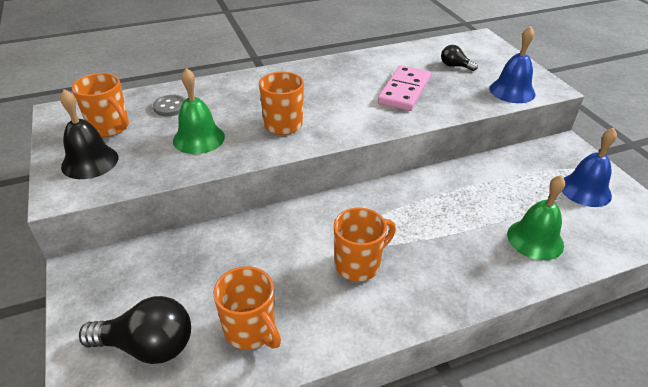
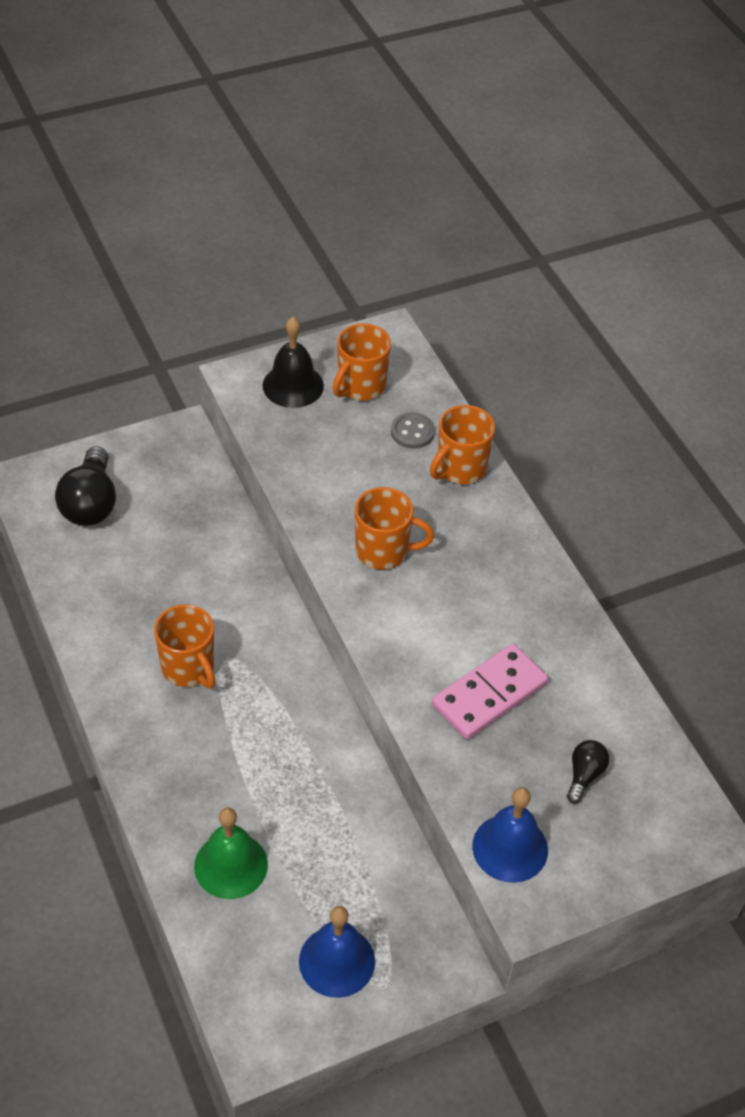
camera: 85 degrees right, 10 degrees up
green bell [173,68,225,154] -> none
orange mug [213,266,281,350] -> orange mug moved to [430,405,495,484]
pink domino [378,65,431,111] -> pink domino turned 60 degrees counterclockwise [432,644,548,740]

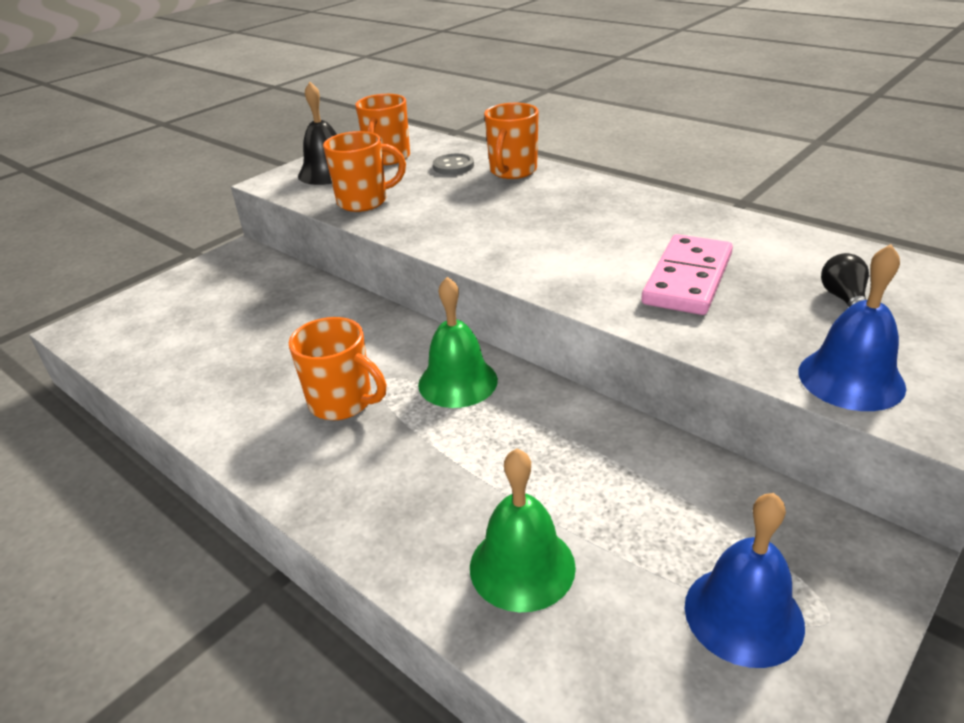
camera: 20 degrees left, 15 degrees down
black light bulb [55,446,116,526] -> none
orange mug [355,487,434,569] -> orange mug moved to [323,131,406,212]
none -> green bell [418,277,498,408]

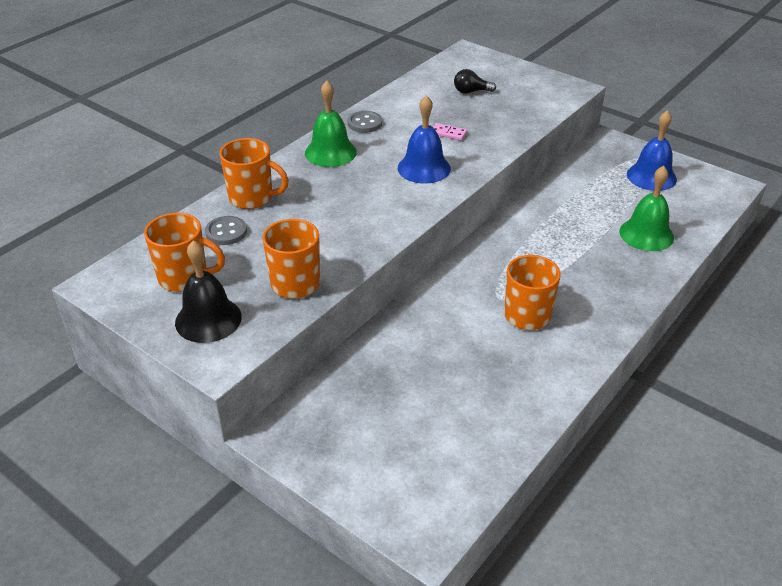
camera: 95 degrees left, 5 degrees up
green bell [418,277,498,408] -> green bell moved to [305,81,357,167]
pink domino [641,234,733,315] -> pink domino [433,123,467,140], size x0.43
blue bell [799,244,906,411] -> blue bell moved to [398,95,451,184]
none -> grey button [348,111,382,133]

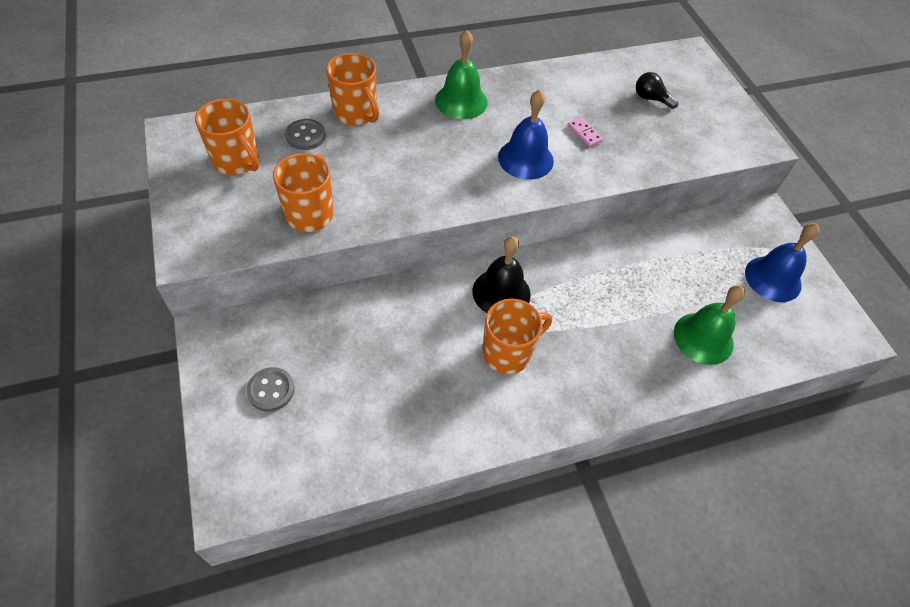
camera: 30 degrees right, 15 degrees up
black bell [175,240,242,343] -> black bell moved to [473,236,531,313]
grey button [348,111,382,133] -> grey button moved to [246,367,295,412]

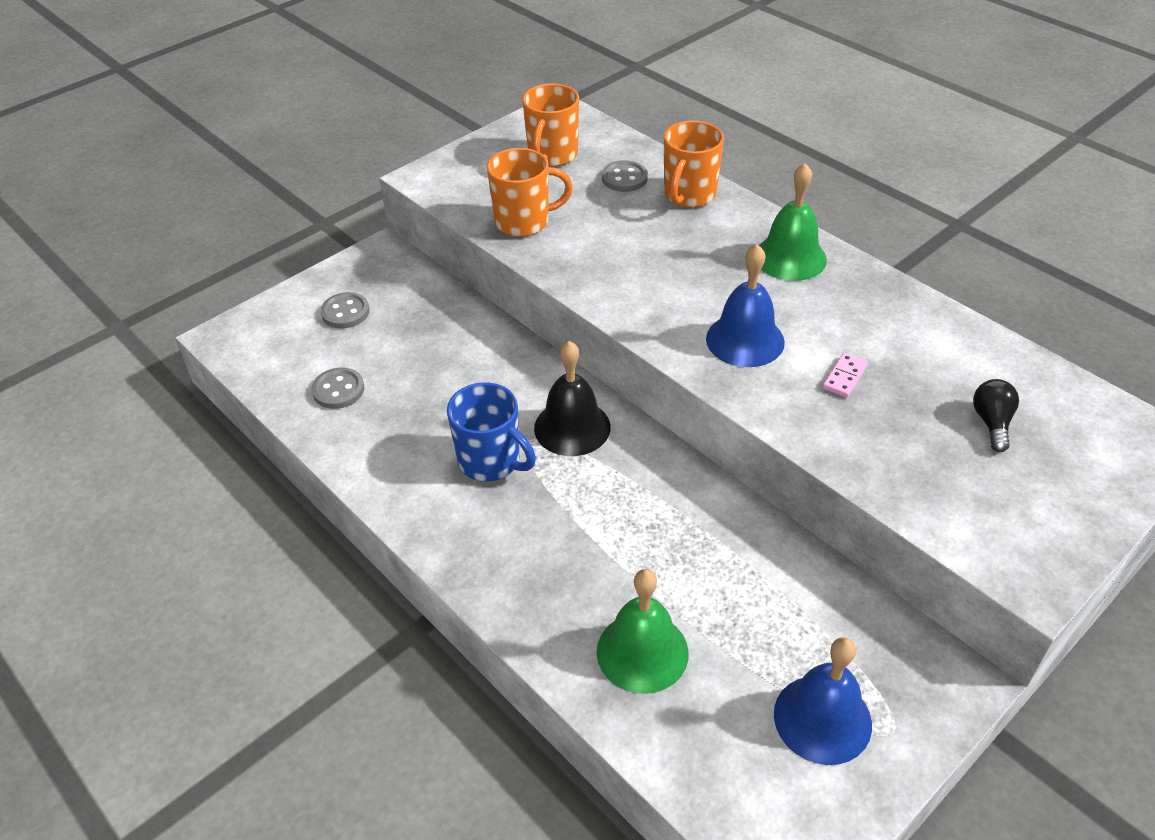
camera: 70 degrees right, 10 degrees down
orange mug [482,298,552,374] -> blue mug [447,382,536,482]
none -> grey button [311,368,364,409]

